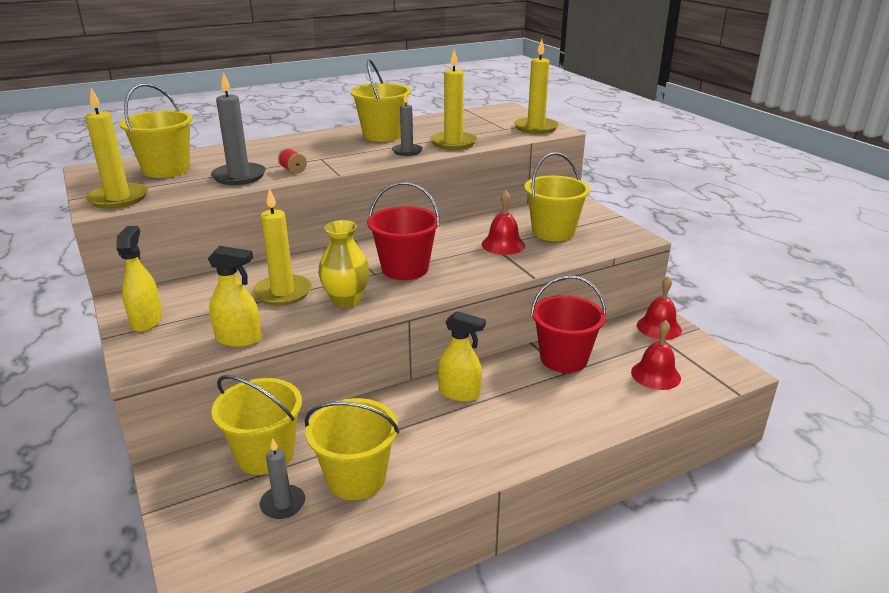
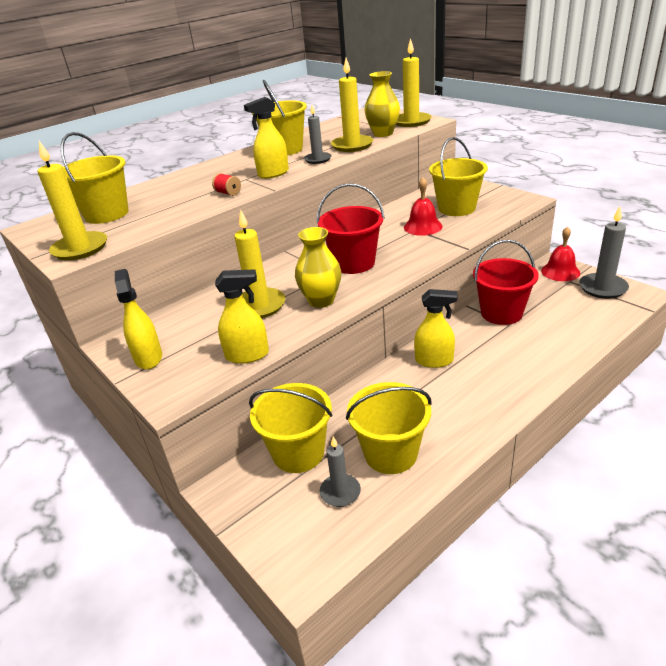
camera: 10 degrees left, 5 degrees up
grey candle [211,72,266,185] -> grey candle moved to [579,206,629,299]
red bell [631,320,681,390] -> none
none -> yellow spray bottle [244,97,289,179]
none -> yellow vase [365,71,400,137]

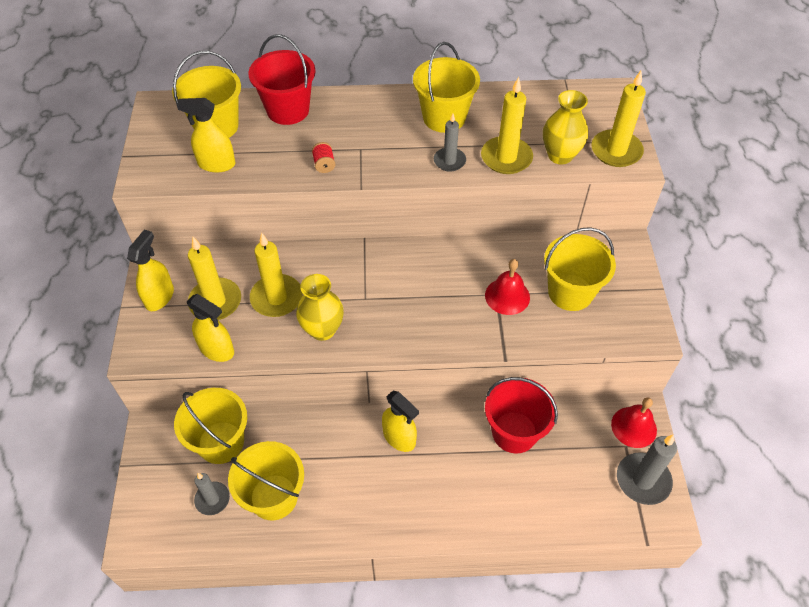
camera: 35 degrees right, 20 degrees up
yellow candle [37,141,107,260] -> yellow candle moved to [188,237,241,320]
yellow spray bottle [244,97,289,179] -> yellow spray bottle moved to [177,98,235,172]
red bucket [317,183,385,274] -> red bucket moved to [248,34,316,125]

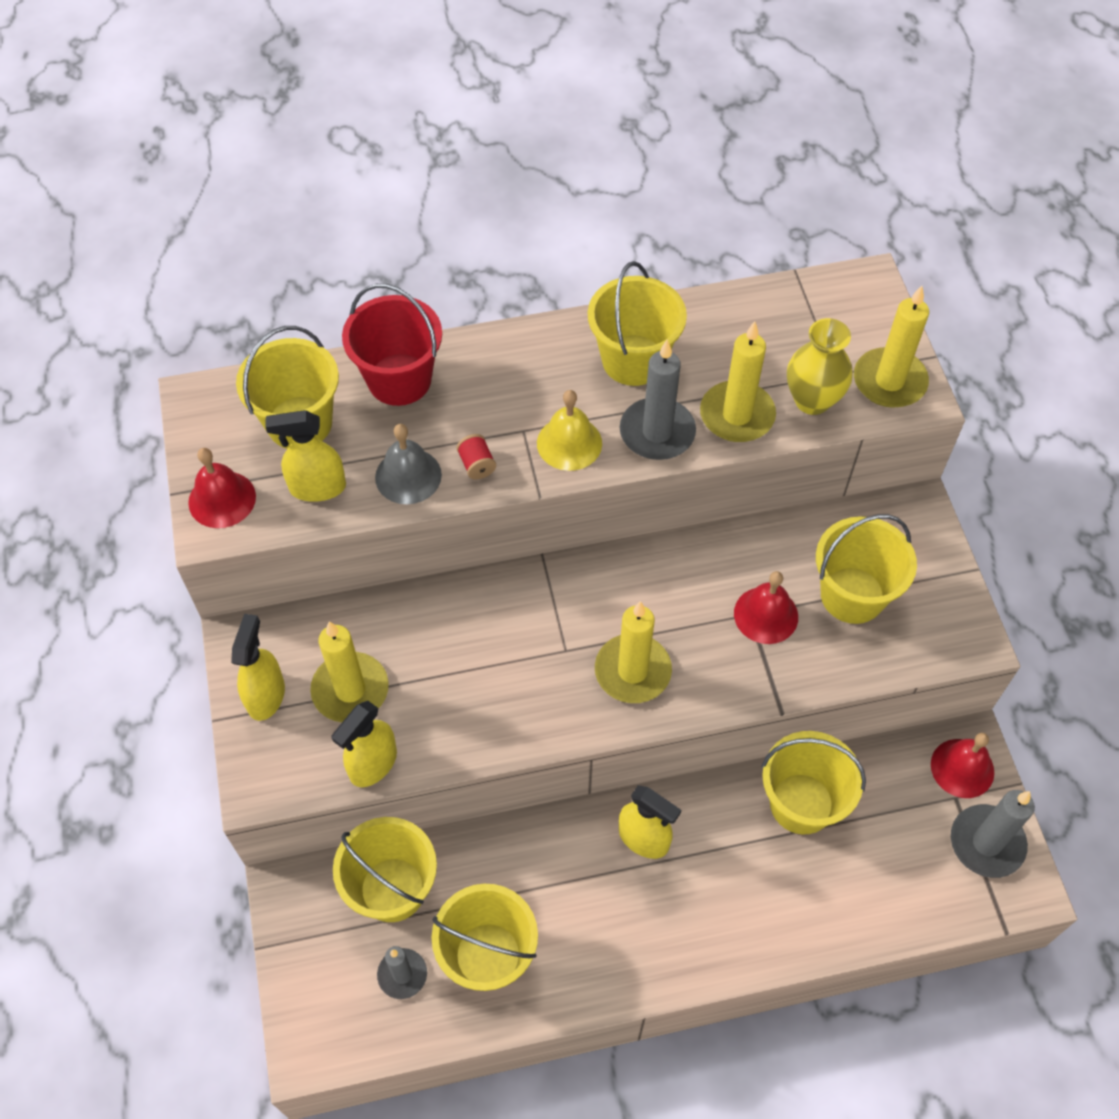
camera: 10 degrees left, 5 degrees up
yellow spray bottle [187,294,234,362] -> yellow spray bottle turned 105 degrees clockwise [332,701,397,787]
yellow candle [250,233,303,317] -> yellow candle moved to [595,601,672,703]
yellow vase [296,274,344,341] -> none
grey candle [434,113,466,172] -> grey candle [620,340,696,460], size x1.59
red bucket [485,377,558,453] -> yellow bucket [761,731,866,834]
none -> red bell [188,448,256,528]
none -> grey bell [375,424,442,504]
none -> yellow bell [537,390,602,471]

